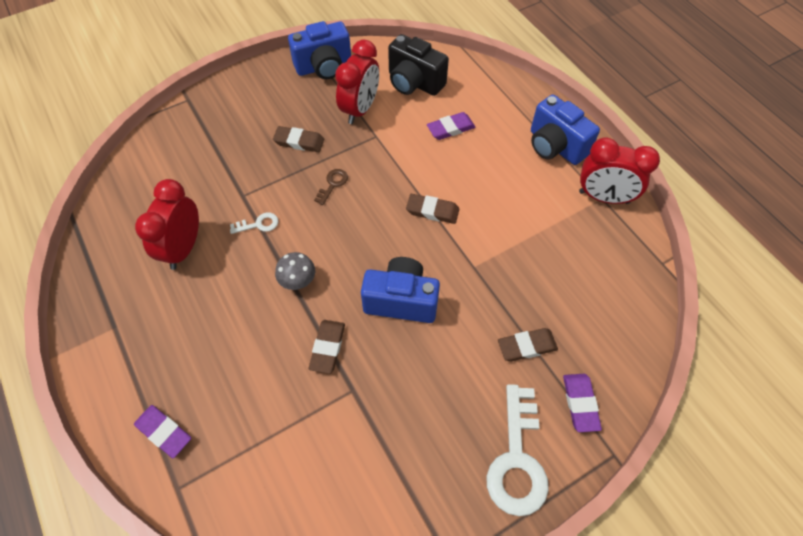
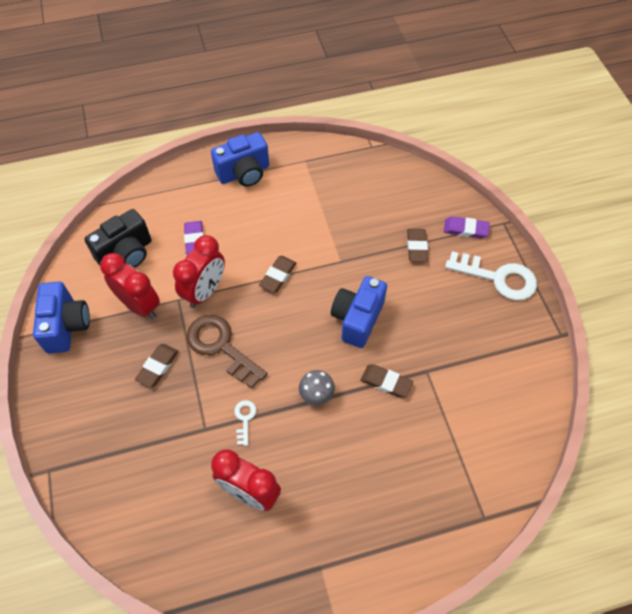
camera: 75 degrees left, 0 degrees up
purple eraser [134,405,191,458] -> none
brown key [314,169,348,205] -> brown key [186,315,268,389], size x2.17
red clock [579,137,660,204] -> red clock moved to [173,235,225,308]

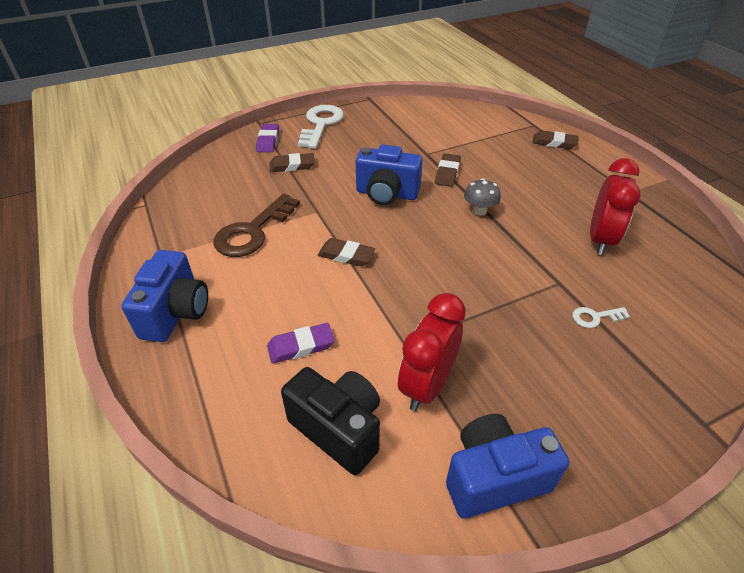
camera: 100 degrees left, 15 degrees down
brown eraser [135,344,179,388] -> brown eraser moved to [532,130,579,149]
red clock [173,235,225,308] -> none
brown key [186,315,268,389] -> brown key moved to [214,194,300,257]
blue camera [211,132,269,187] -> blue camera turned 45 degrees clockwise [121,250,208,342]
white key [234,400,256,446] -> white key moved to [572,307,630,328]

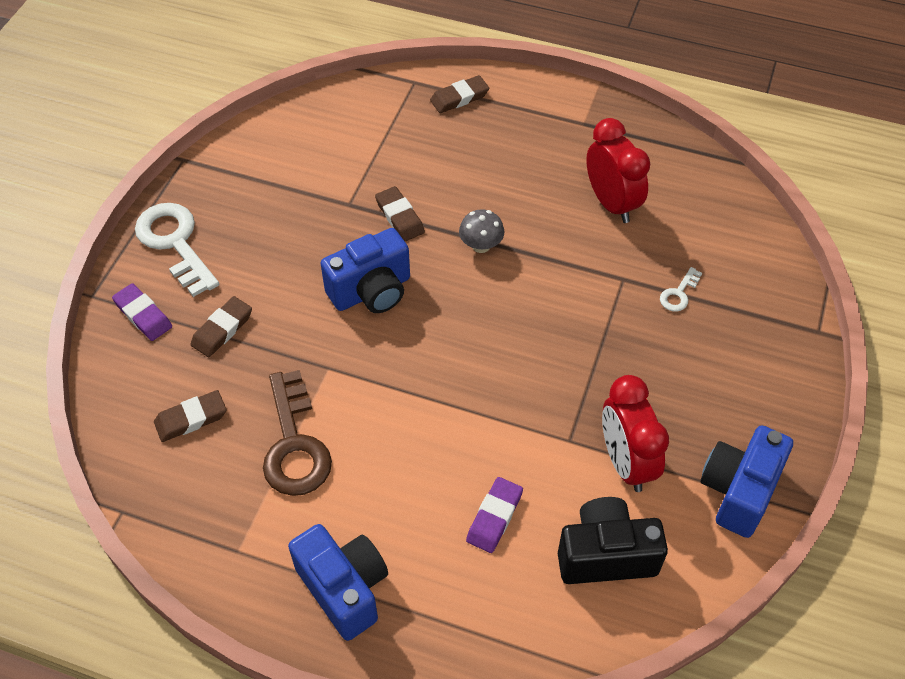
camera: 45 degrees left, 10 degrees up
brown eraser [318,238,375,266] -> brown eraser moved to [154,390,227,442]

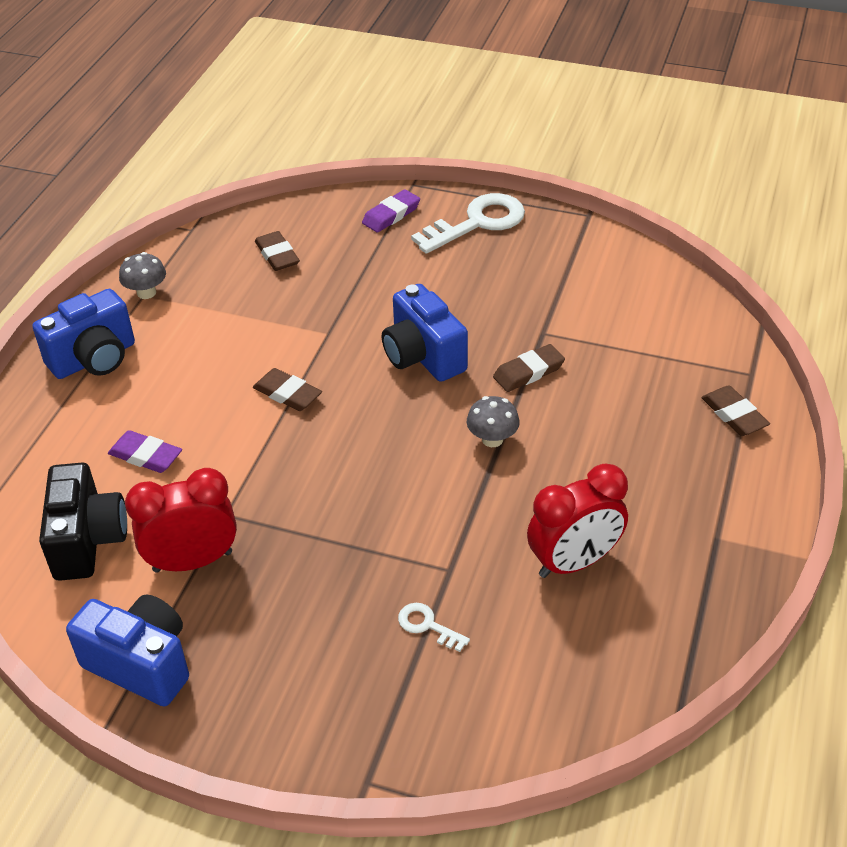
camera: 90 degrees right, 10 degrees down
brown eraser [191,296,252,357] -> brown eraser moved to [253,368,322,411]
brown key [263,370,332,496] -> none
none -> grey mushroom [119,252,166,299]

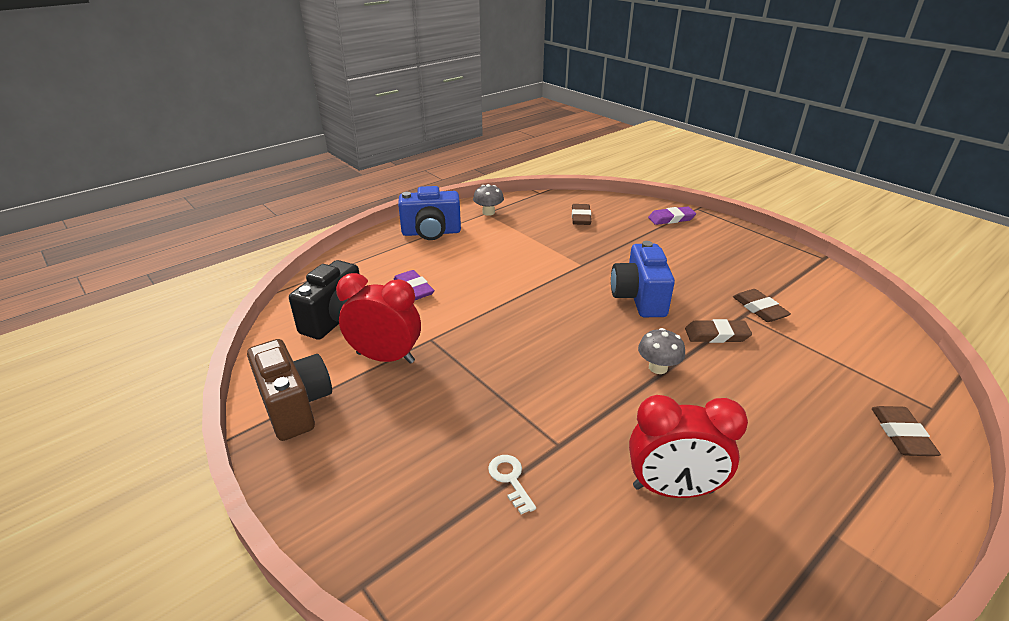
camera: 30 degrees right, 10 degrees down
blue camera [66,595,189,706] -> brown camera [247,339,332,441]
brown eraser [253,368,322,411] -> brown eraser moved to [733,289,791,322]
white key [411,193,525,254] -> none

